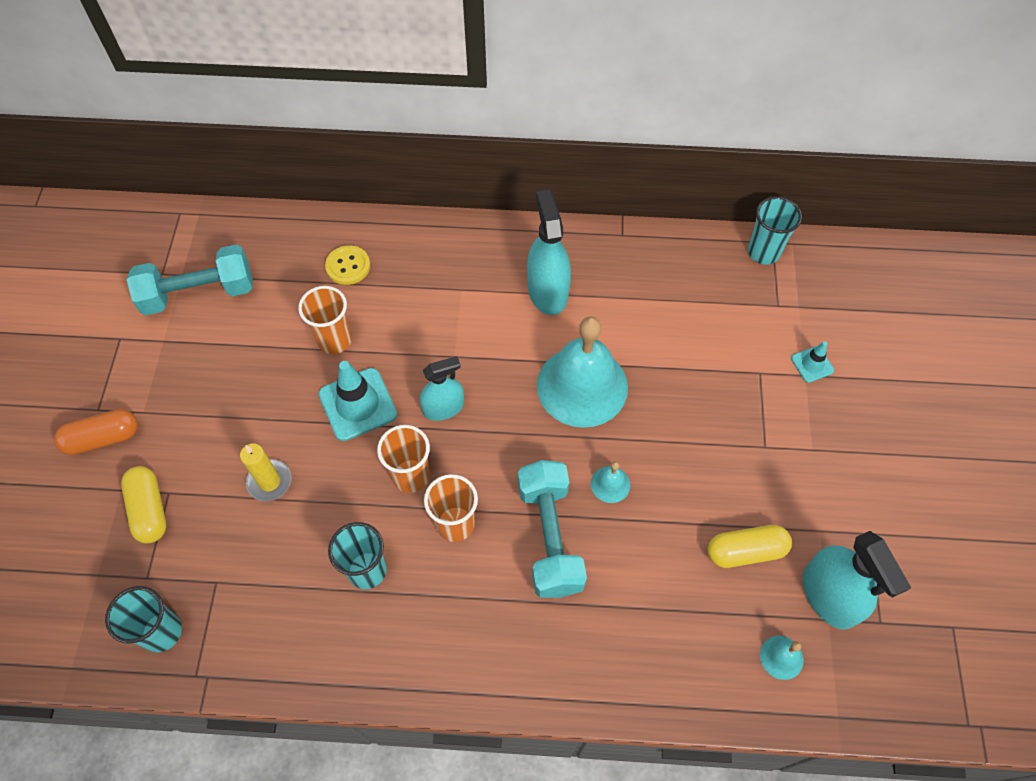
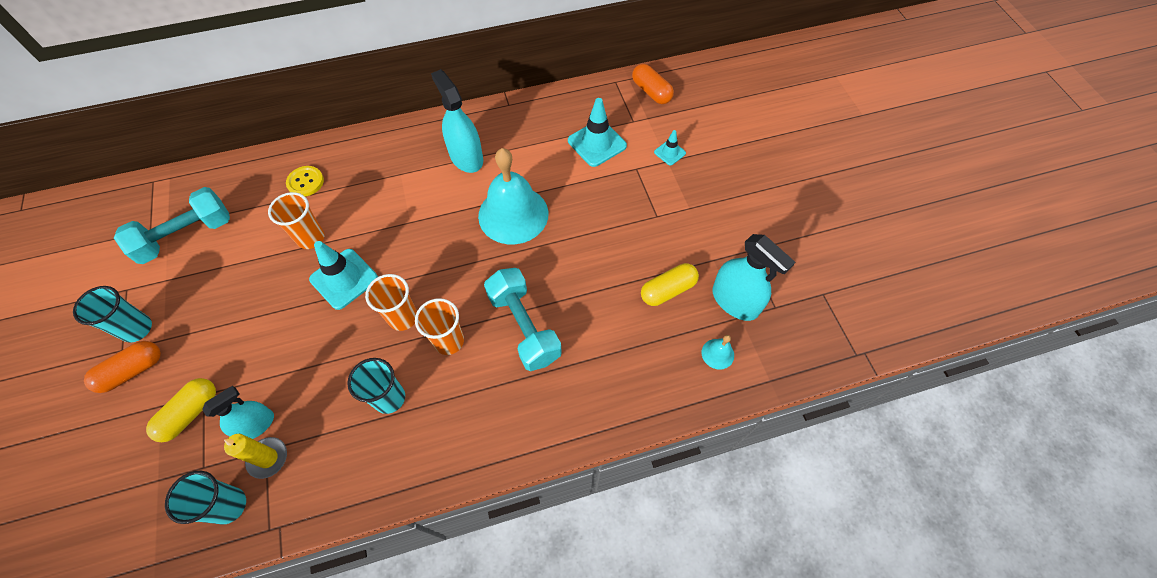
camera: 20 degrees left, 0 degrees up
yellow capsule [121,466,166,543] -> yellow capsule turned 75 degrees clockwise [146,378,216,442]
yellow candle [240,443,291,501] -> yellow candle moved to [224,434,287,479]
turquoise spray bottle [420,356,464,421] -> turquoise spray bottle moved to [202,386,274,439]
turquoise bell [591,461,630,503] -> none
turquoise cup [748,196,802,264] -> turquoise cup moved to [73,286,152,343]
none -> turquoise traffic cone [568,98,627,167]
none -> orange capsule [632,64,674,104]

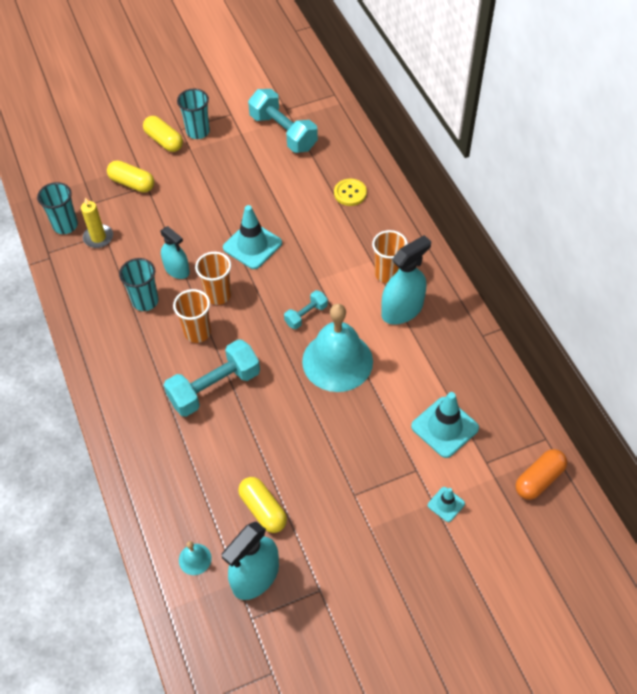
camera: 85 degrees right, 5 degrees down
orange capsule [84,341,161,393] -> yellow capsule [143,116,183,152]
turquoise spray bottle [202,386,274,439] -> turquoise spray bottle moved to [160,226,190,279]
orange cup [268,192,325,249] -> orange cup moved to [372,230,408,283]
none -> turquoise dumbbell [284,290,328,329]

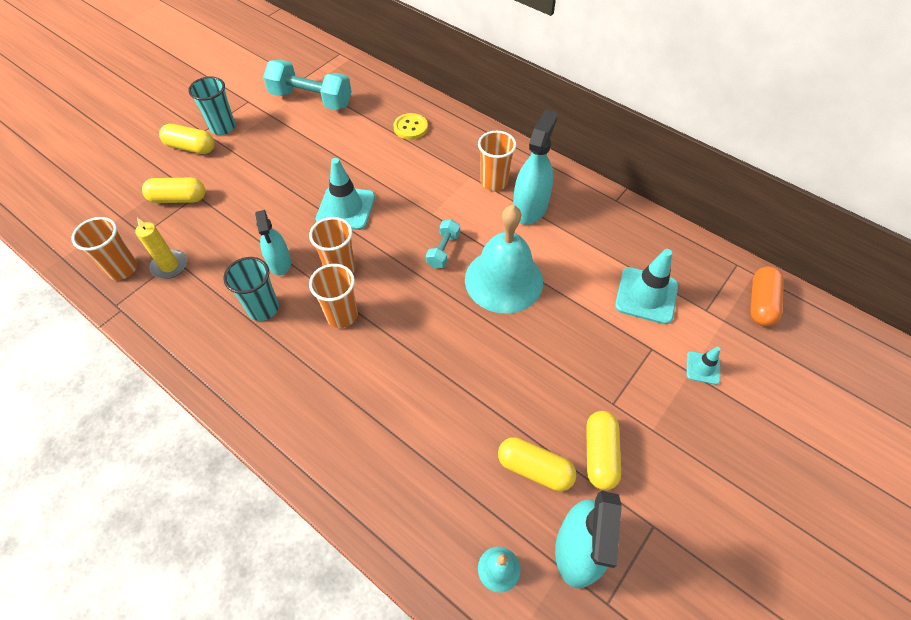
camera: 30 degrees left, 0 degrees up
turquoise cup [37,182,78,234] -> orange cup [71,217,137,280]
turquoise spray bottle [160,226,190,279] -> turquoise spray bottle turned 60 degrees clockwise [255,210,291,276]
turquoise dumbbell [164,339,260,417] -> none
none -> yellow capsule [586,411,621,490]

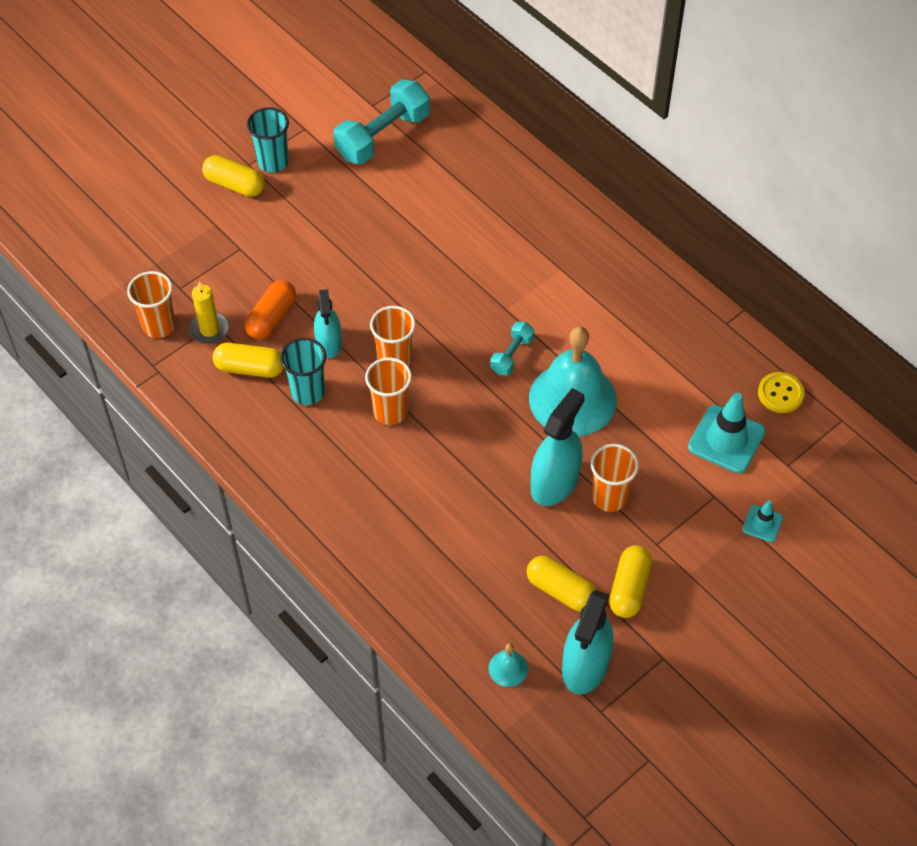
camera: 10 degrees right, 0 degrees up
yellow capsule [142,178,205,203] -> yellow capsule moved to [213,343,284,378]
turquoise dumbbell [263,60,352,110] -> turquoise dumbbell turned 75 degrees counterclockwise [333,79,430,164]
turquoise traffic cone [316,158,375,230] -> none
yellow button [393,113,428,140] -> yellow button moved to [758,372,805,413]
orange cup [478,131,516,191] -> orange cup moved to [591,444,639,512]
turquoise spray bottle [513,109,558,225] -> turquoise spray bottle moved to [531,388,585,506]
orange capsule [750,266,784,326] -> orange capsule moved to [245,280,296,339]

